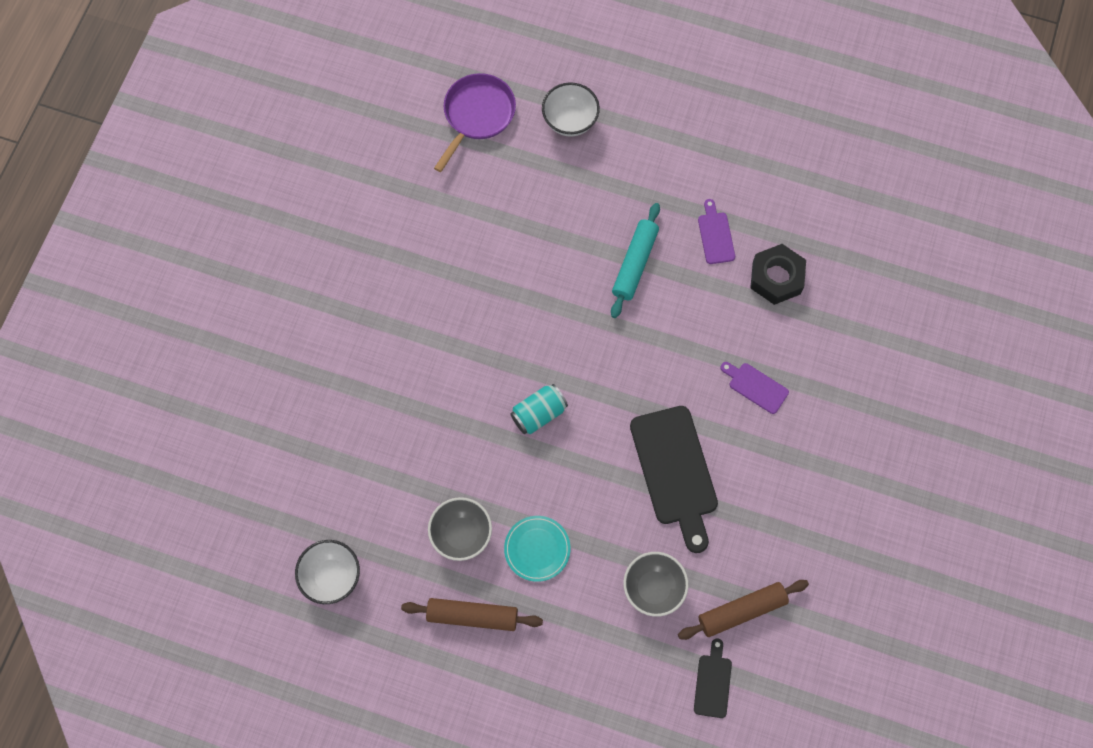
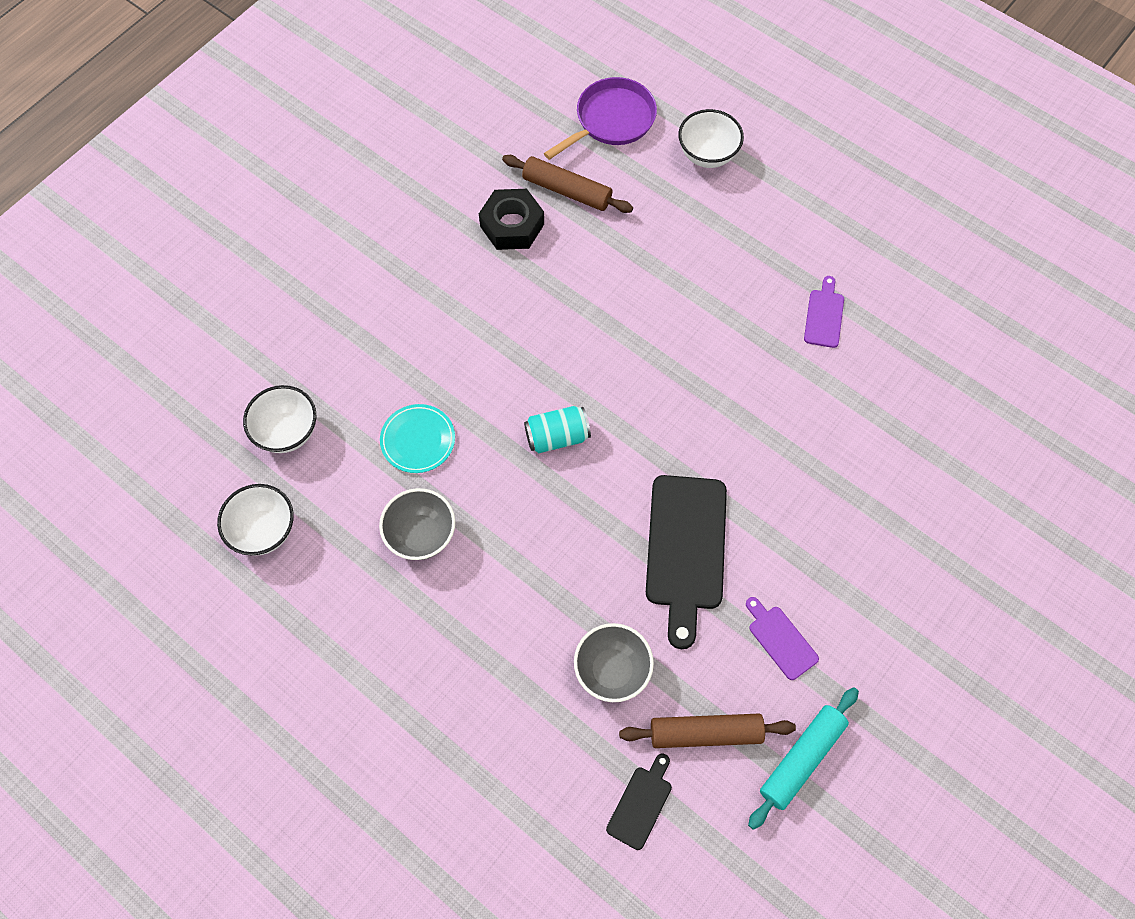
camera: 20 degrees right, 5 degrees down
brown rolling pin [401,598,543,631] -> brown rolling pin moved to [502,155,633,213]
turquoise plate [504,516,570,582] -> turquoise plate moved to [380,404,455,473]
turquoise rolling pin [611,203,660,318] -> turquoise rolling pin moved to [748,687,859,830]
purple cutting board [720,362,789,414] -> purple cutting board moved to [746,597,819,680]
black nut [750,244,806,305] -> black nut moved to [479,189,544,250]
none -> white bowl [243,385,316,453]

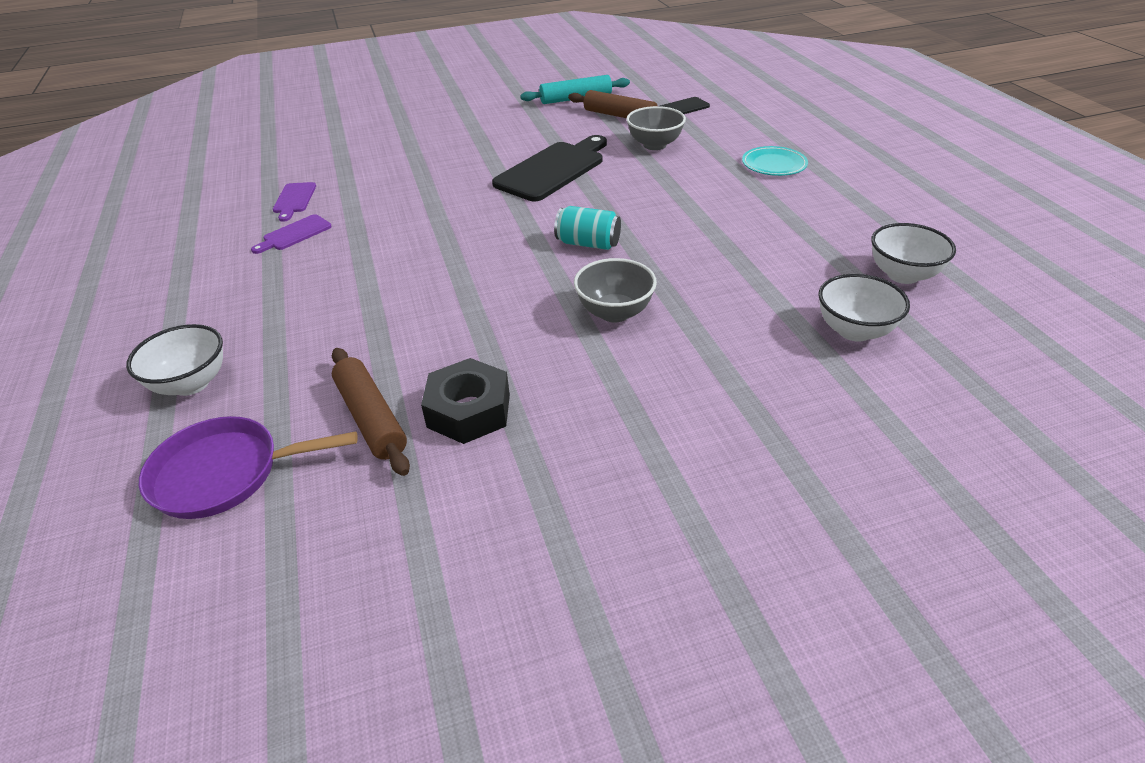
camera: 145 degrees left, 25 degrees down
grey bowl [379,488,455,560] -> grey bowl moved to [574,258,657,322]
turquoise plate [380,404,455,473] -> turquoise plate moved to [742,146,808,176]
purple cutting board [746,597,819,680] -> purple cutting board moved to [273,182,316,222]

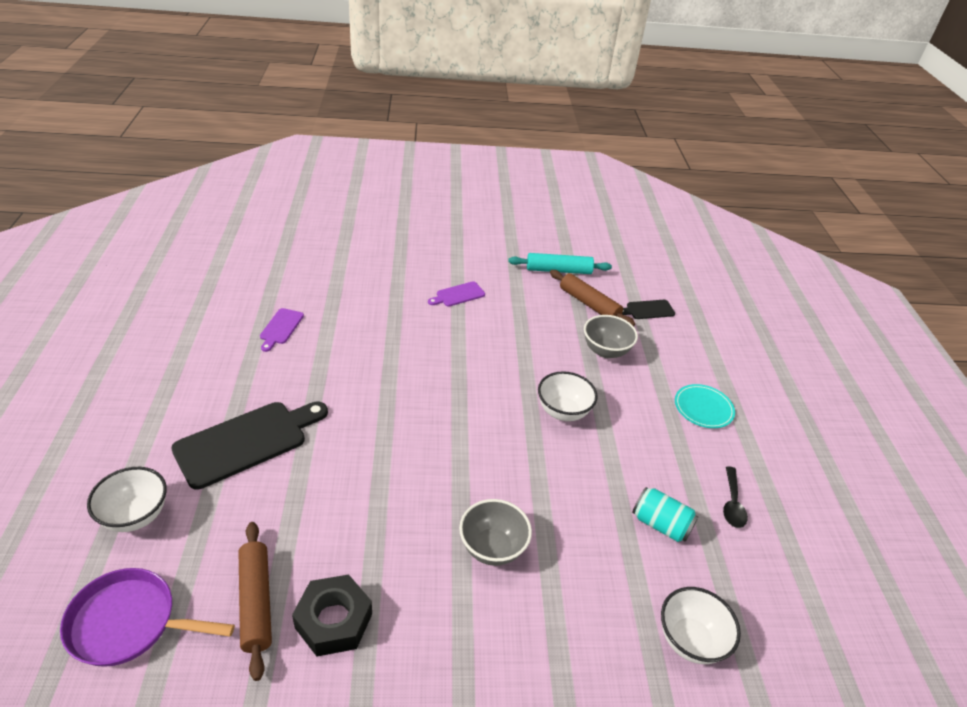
camera: 10 degrees right, 0 degrees up
purple cutting board [251,214,332,254] -> purple cutting board moved to [428,281,485,307]
black cutting board [492,135,607,201] -> black cutting board moved to [171,402,328,489]
turquoise can [554,206,621,250] -> turquoise can moved to [632,487,698,542]
white bowl [871,223,956,284] -> white bowl moved to [538,371,598,421]
none -> black spoon [723,466,748,528]

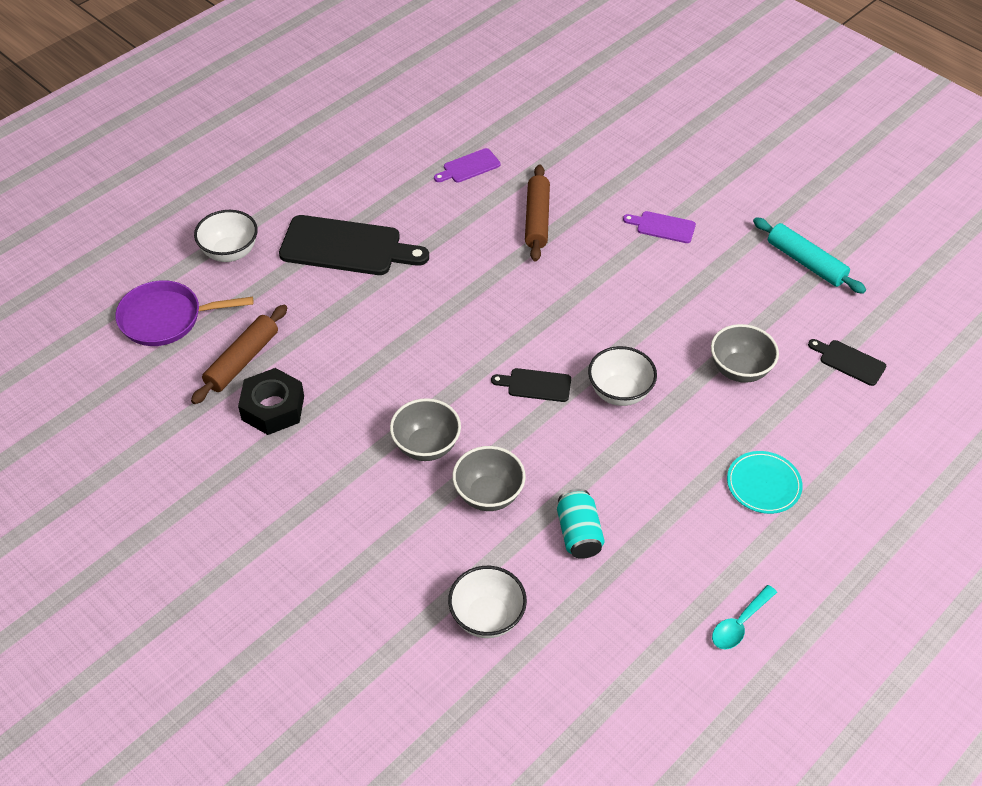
camera: 50 degrees right, 10 degrees up
purple pan [60,568,235,667] -> purple pan turned 60 degrees counterclockwise [115,280,253,346]
brown rolling pin [550,270,635,326] -> brown rolling pin moved to [525,165,550,262]
black spoon [723,466,748,528] -> none
none -> grey bowl [452,446,526,511]
none -> black cutting board [491,368,571,402]
none -> turquoise spoon [712,585,777,649]

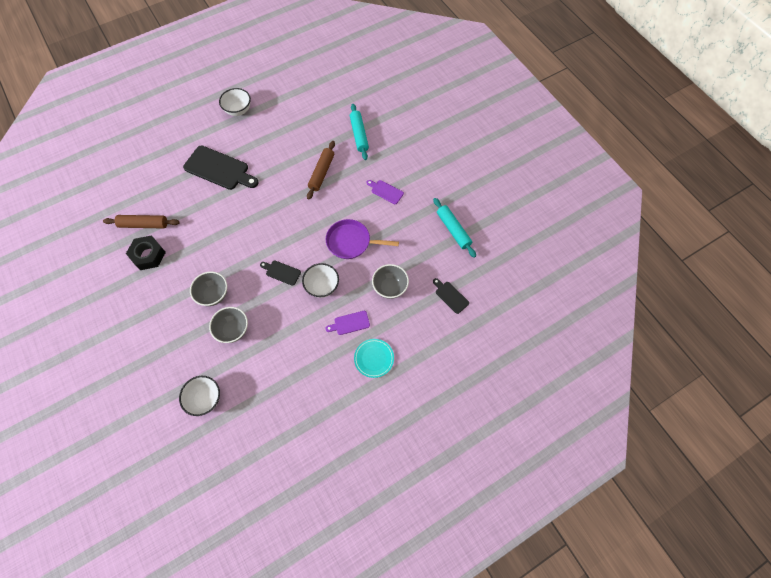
camera: 15 degrees right, 15 degrees up
purple pan [115,280,253,346] -> purple pan moved to [326,219,399,259]
brown rolling pin [191,305,287,404] -> brown rolling pin turned 45 degrees clockwise [103,215,180,228]
white bowl [194,210,258,262] -> white bowl moved to [219,88,251,116]
purple cutting board [434,148,500,183] -> purple cutting board moved to [326,311,370,335]
turquoise can [557,489,605,559] -> none
turquoise spoon [712,585,777,649] -> none
none -> turquoise rolling pin [350,104,369,160]

